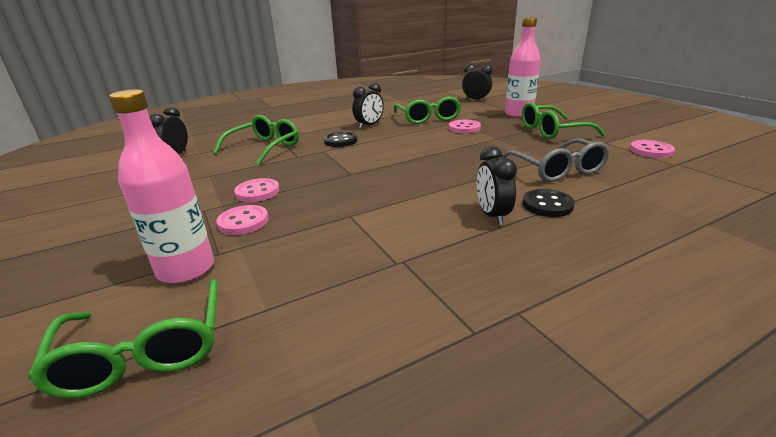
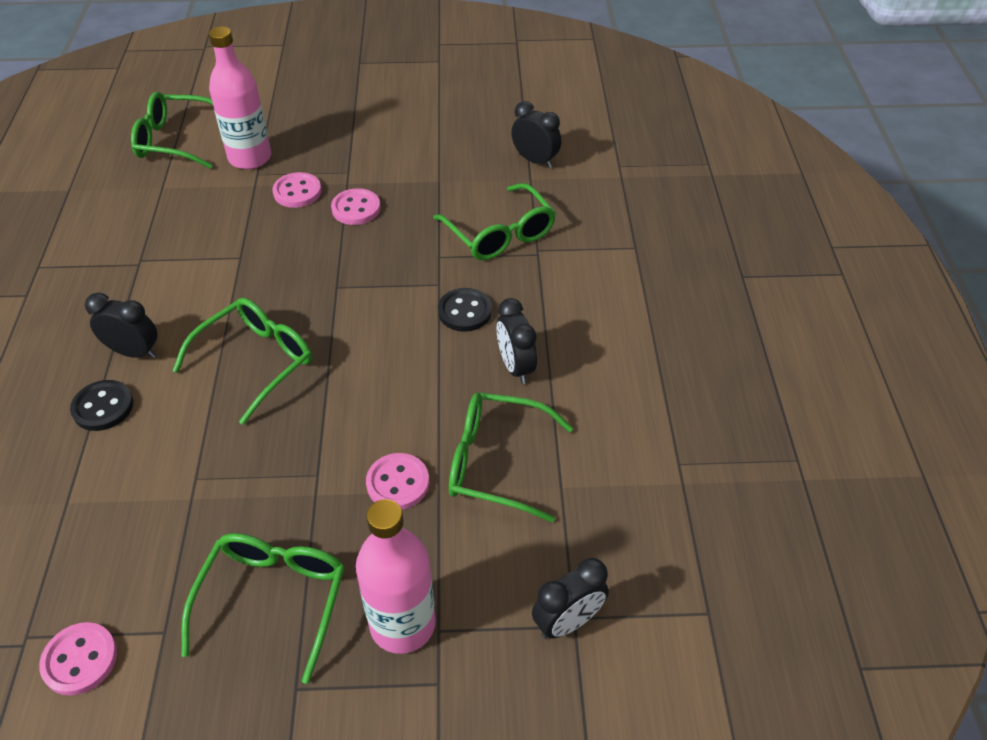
camera: 115 degrees right, 20 degrees up
grey glasses [499,139,610,182] -> none
none -> green glasses [172,298,312,425]

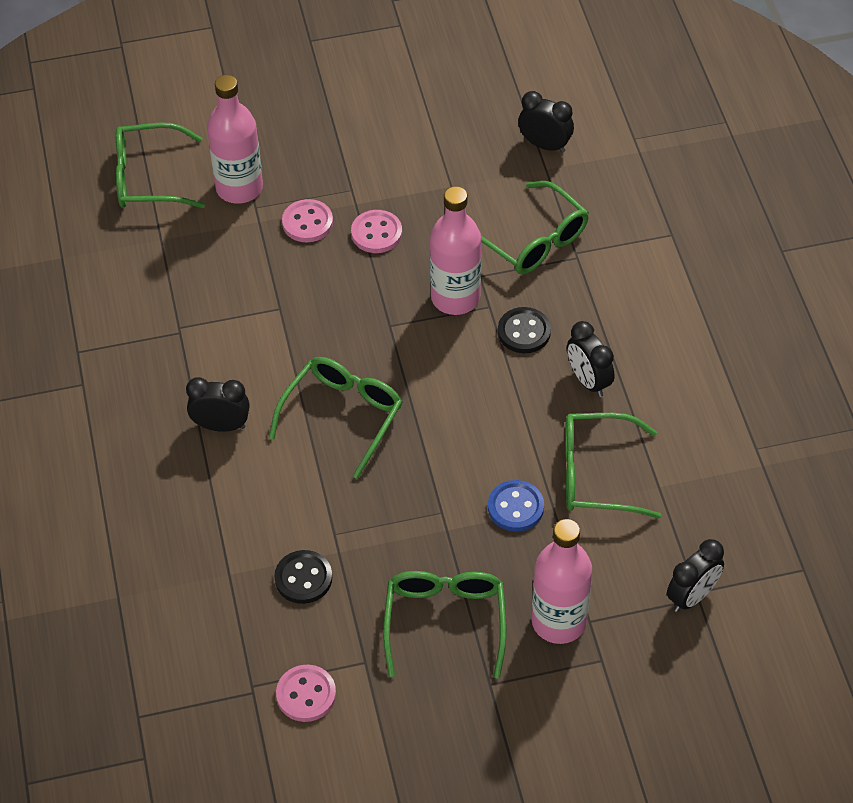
camera: 10 degrees left, 5 degrees up
black button [70,380,133,431] -> black button moved to [274,550,332,604]
pink button [366,453,429,510] -> blue button [488,480,544,532]
none -> pink bottle [430,186,481,315]

